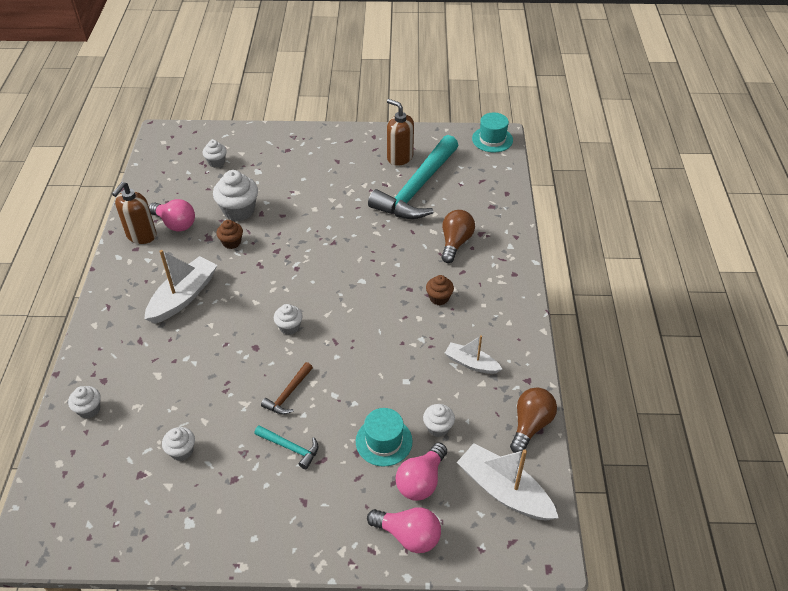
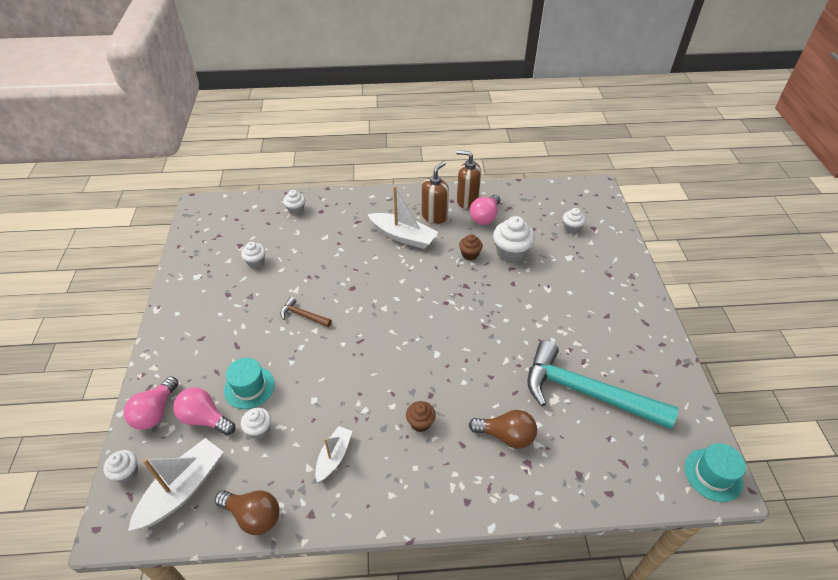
camera: 85 degrees right, 0 degrees up
turquoise hammer [254,425,319,469] -> none
white cupcake [274,304,303,335] -> white cupcake moved to [103,450,138,483]
brown soap dispenser [387,99,414,166] -> brown soap dispenser moved to [422,161,449,224]

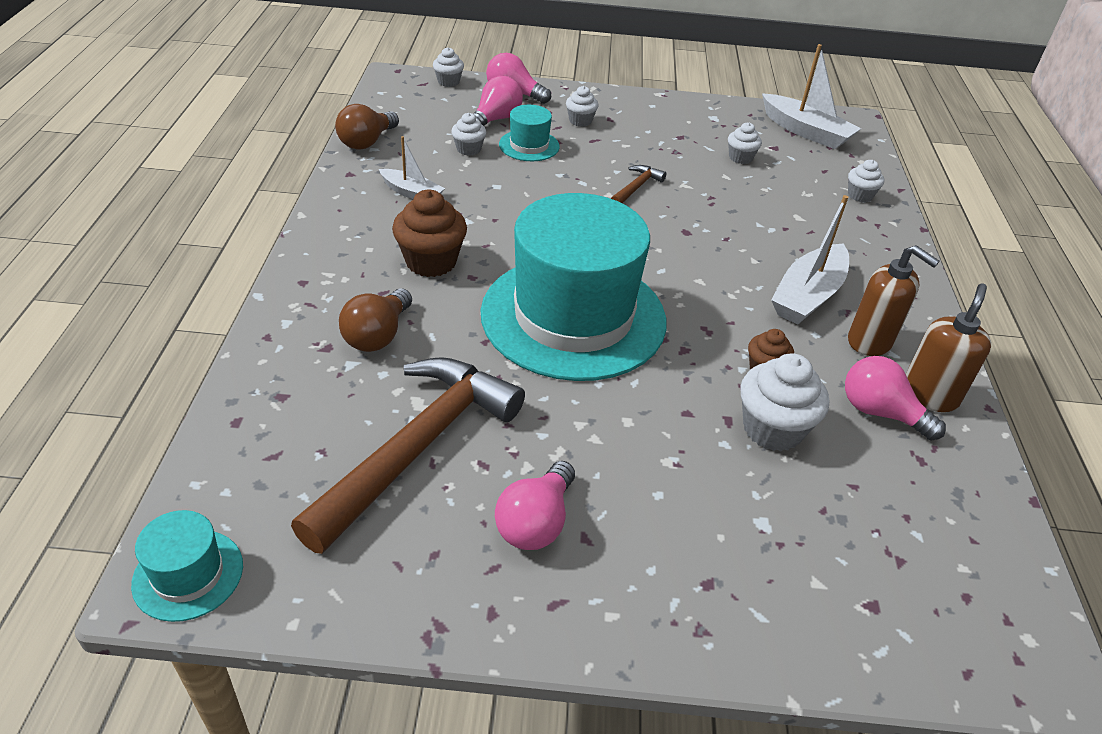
camera: 95 degrees right, 5 degrees down
white boat [128,438,223,531] -> white boat moved to [762,44,861,149]
brown cupcake [406,401,436,432] -> brown cupcake [392,190,467,277], size x1.76
turquoise hammer [527,340,679,429] -> brown hammer [291,357,525,554]
white cupcake [563,208,586,233] -> white cupcake moved to [566,86,598,127]
none -> turquoise hat [481,193,666,381]
none -> pink light bulb [495,461,575,550]

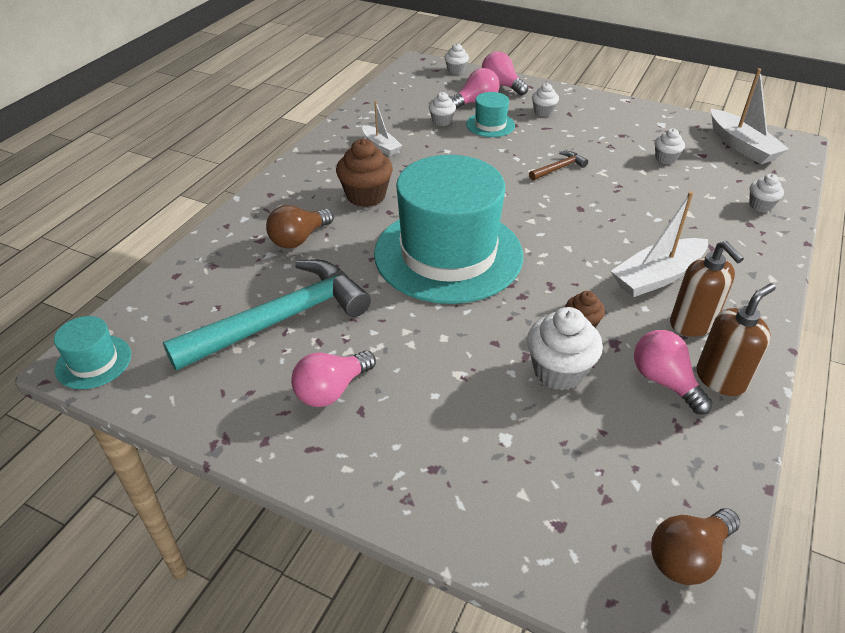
camera: 25 degrees right, 0 degrees up
brown hammer [291,357,525,554] -> turquoise hammer [163,260,371,371]
brown light bulb [335,104,399,150] -> brown light bulb moved to [651,508,740,585]

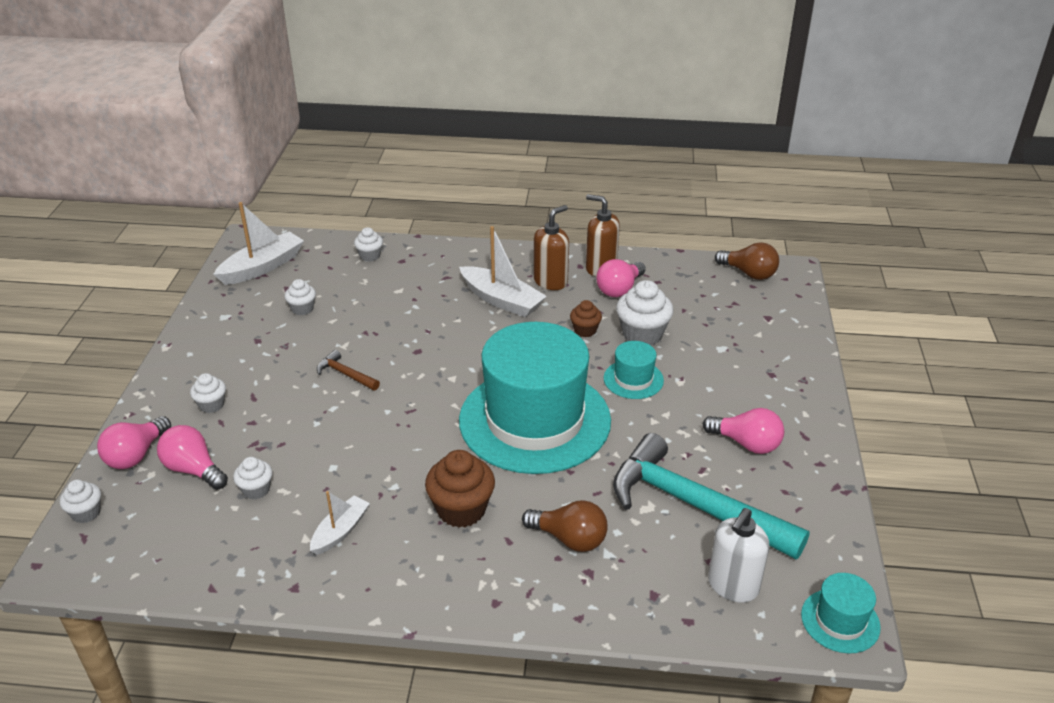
camera: 110 degrees left, 5 degrees down
turquoise hat [466,92,515,137] -> turquoise hat moved to [604,341,664,399]
none -> white soap dispenser [708,508,769,603]

